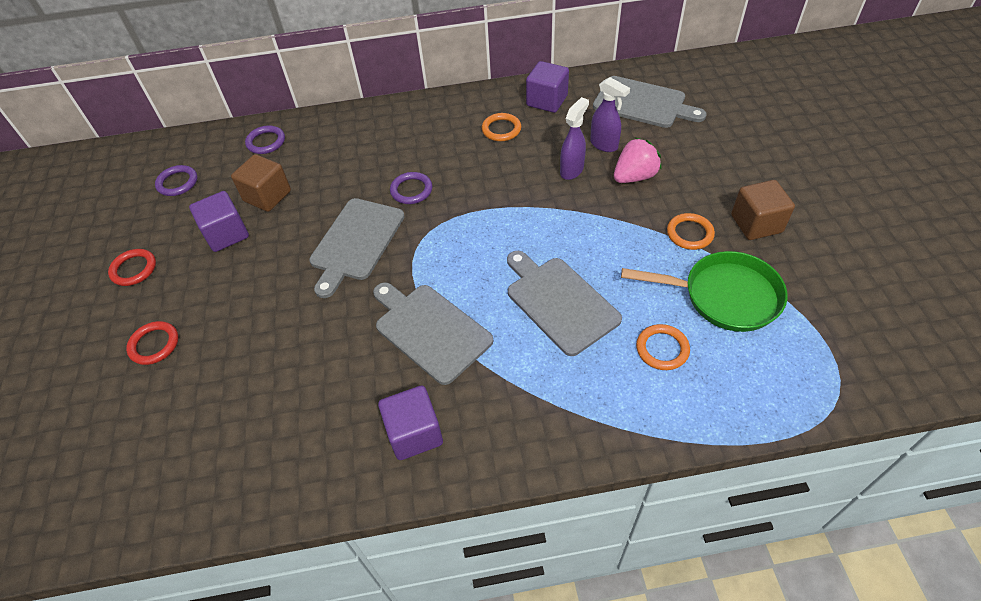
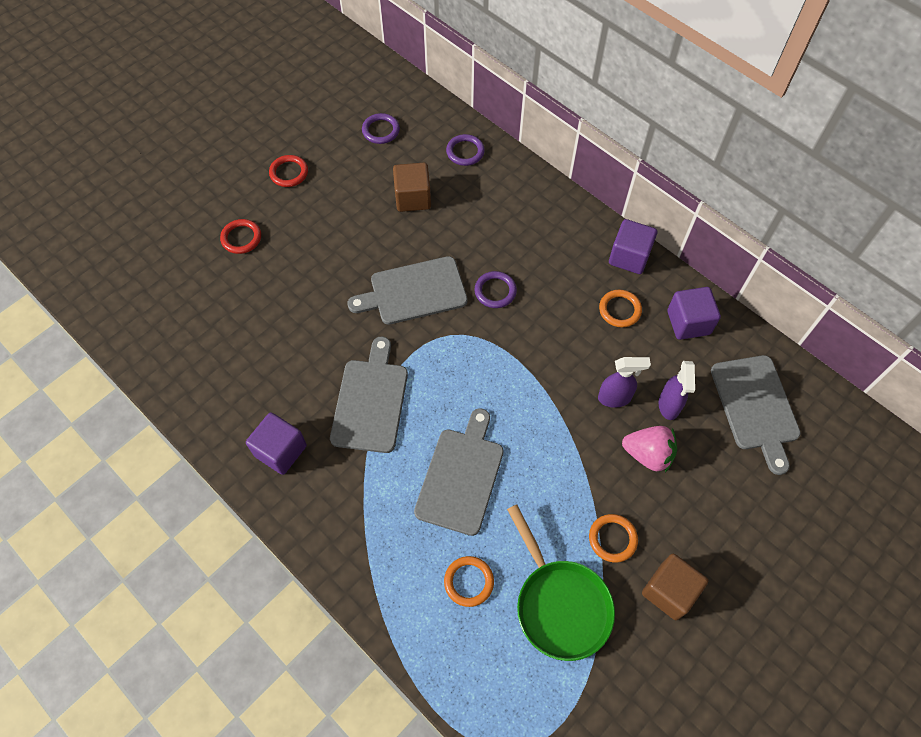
camera: 50 degrees right, 10 degrees up
purple cube [189,191,249,252] -> purple cube moved to [609,219,657,274]

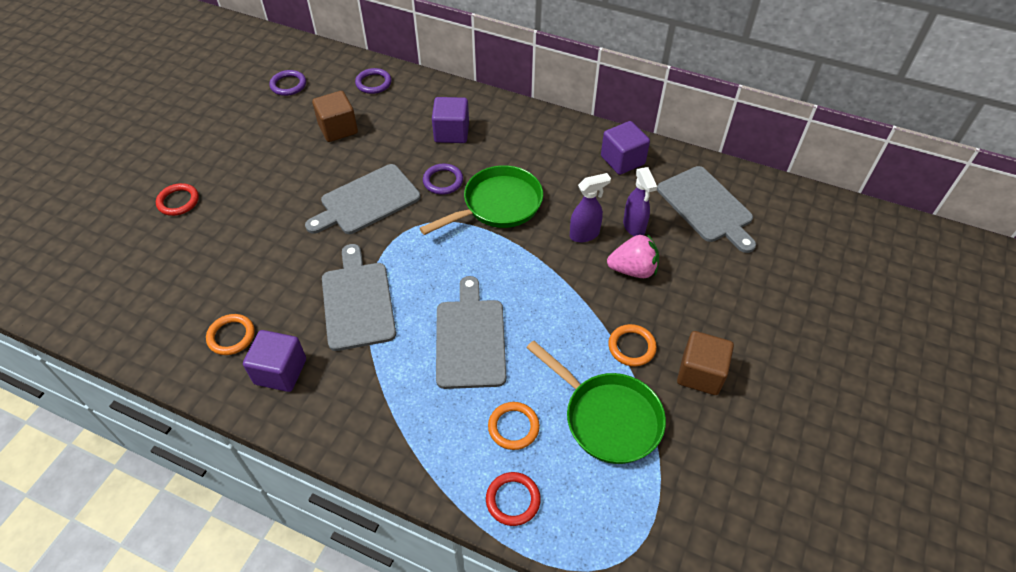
camera: 20 degrees left, 10 degrees down
red ring [269,155,308,187] -> red ring moved to [486,472,541,526]
orange ring [599,290,642,327] -> orange ring moved to [206,314,255,355]
purple cube [609,219,657,274] -> purple cube moved to [432,97,469,143]
none -> green pan [420,165,543,235]

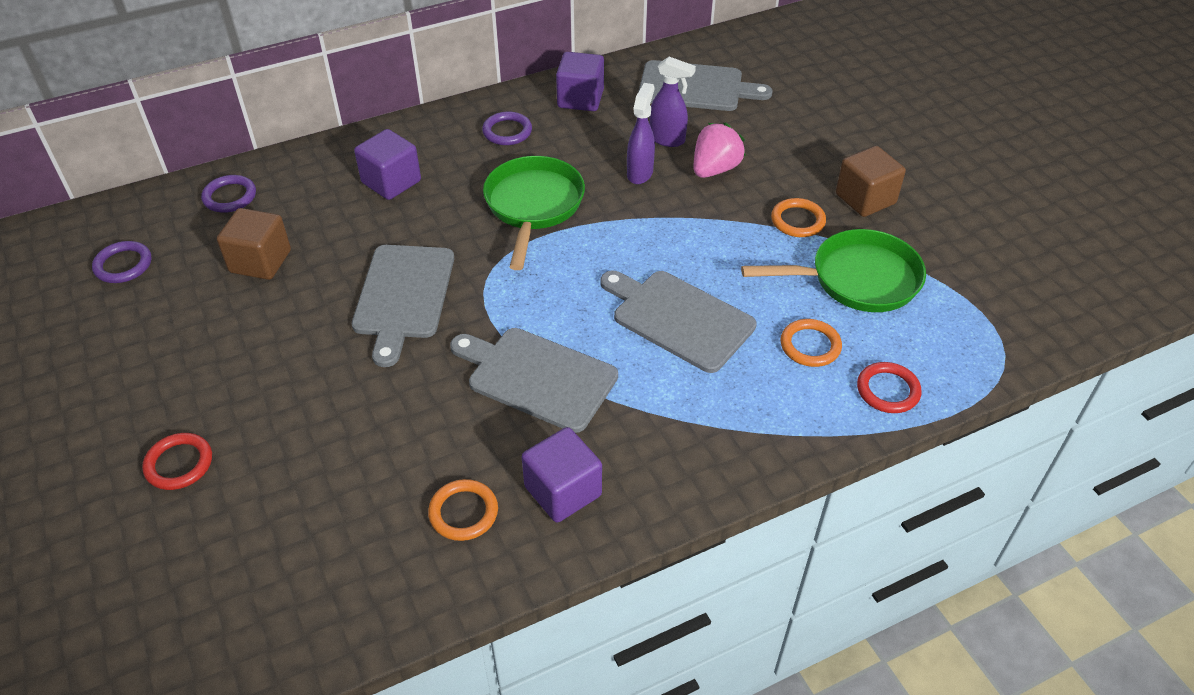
camera: 50 degrees left, 5 degrees down
purple ring [423,163,463,195] -> purple ring moved to [482,112,532,145]

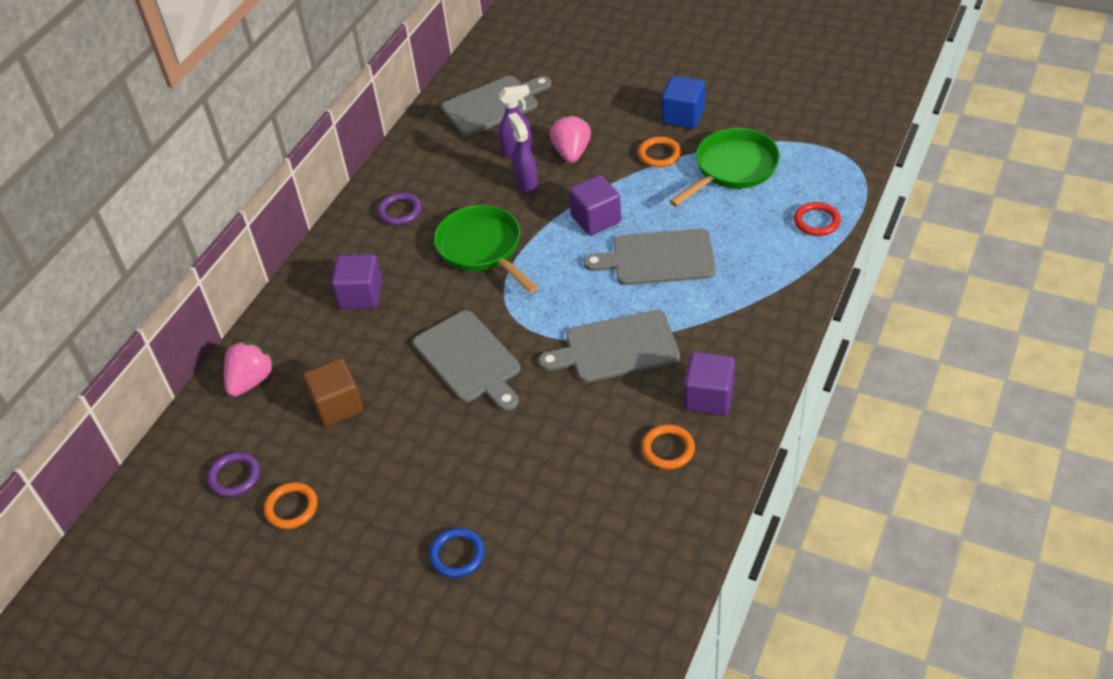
camera: 35 degrees left, 0 degrees up
red ring [142,433,212,490] -> blue ring [429,528,485,578]
purple ring [201,175,256,213] -> pink strawberry [224,342,275,397]
purple cube [556,52,604,111] -> purple cube moved to [569,175,621,236]
orange ring [781,319,842,367] -> orange ring moved to [264,482,318,529]
brown cube [836,146,906,217] -> blue cube [662,76,705,129]

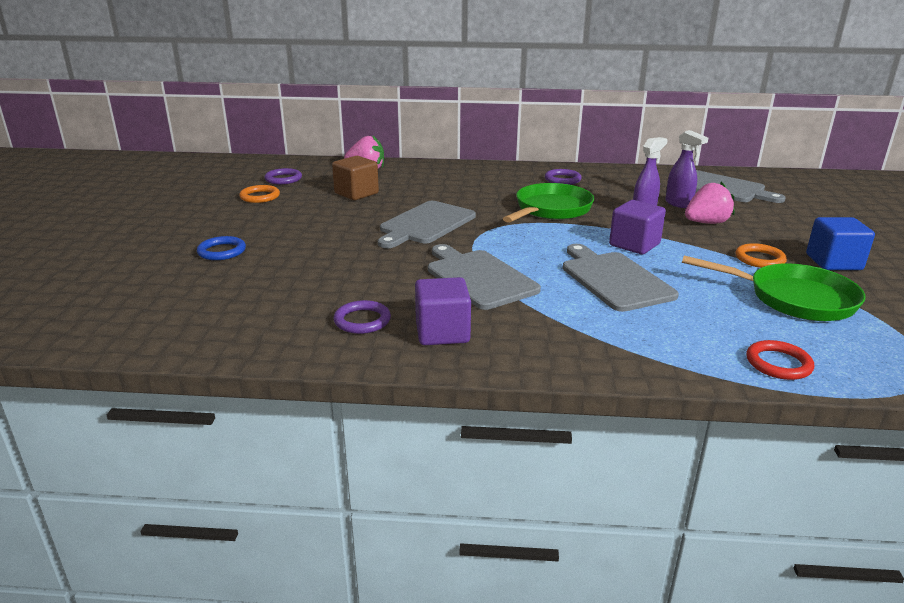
camera: 65 degrees right, 20 degrees down
purple cube [331,254,383,309] -> none
orange ring [641,424,695,470] -> purple ring [333,300,391,334]

